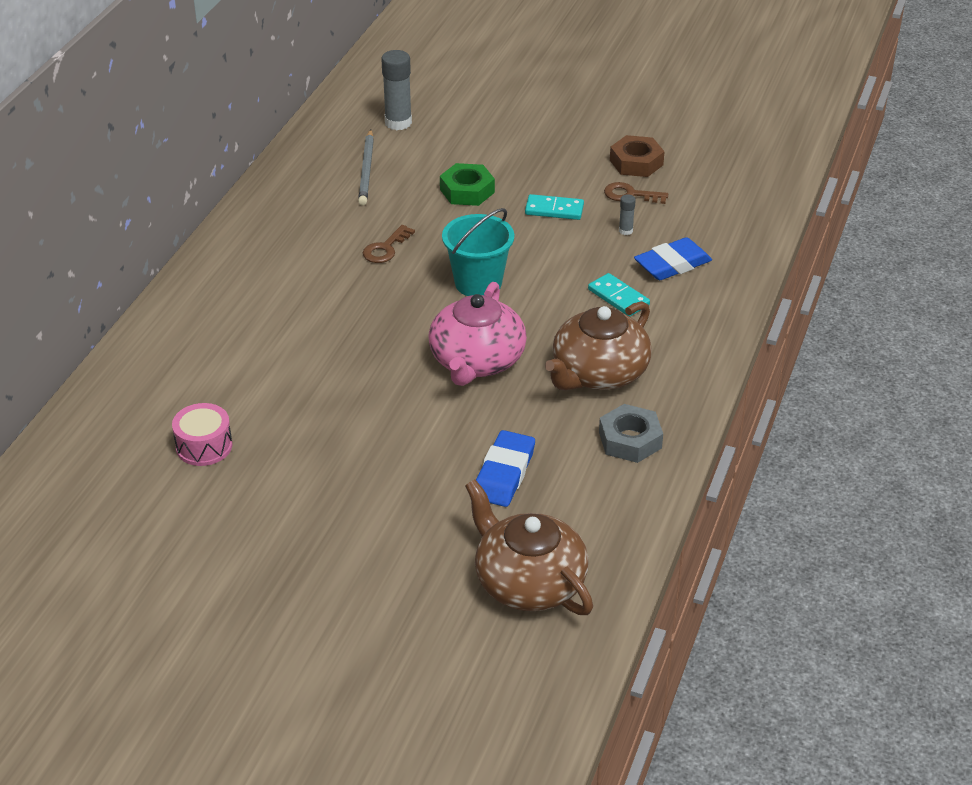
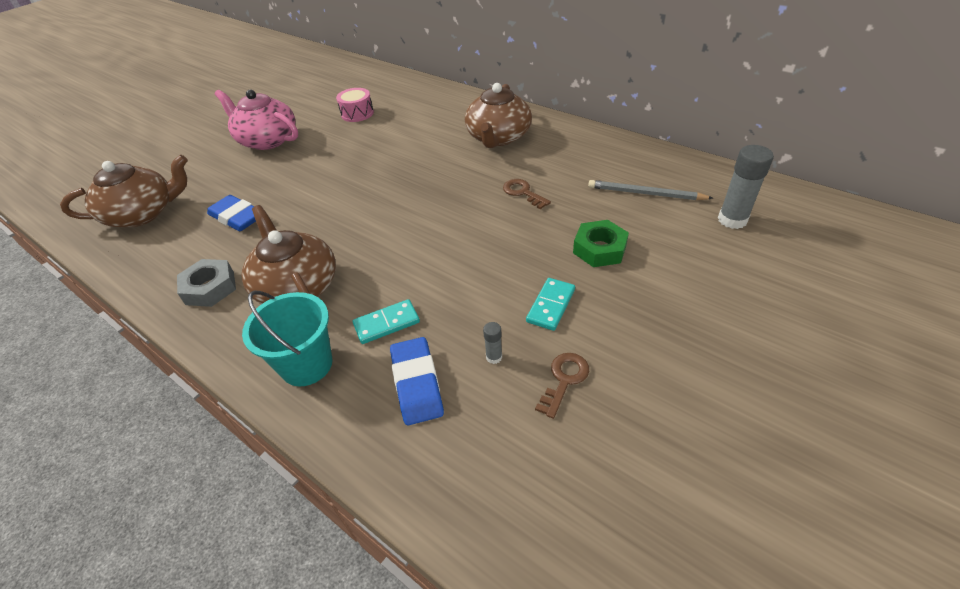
camera: 110 degrees right, 5 degrees up
pink teapot [429,282,527,386] -> pink teapot moved to [215,90,298,150]
turquoise bucket [442,208,514,296] -> turquoise bucket moved to [242,291,332,386]
brown nut [610,135,665,177] -> none
none -> brown teapot [465,83,532,148]

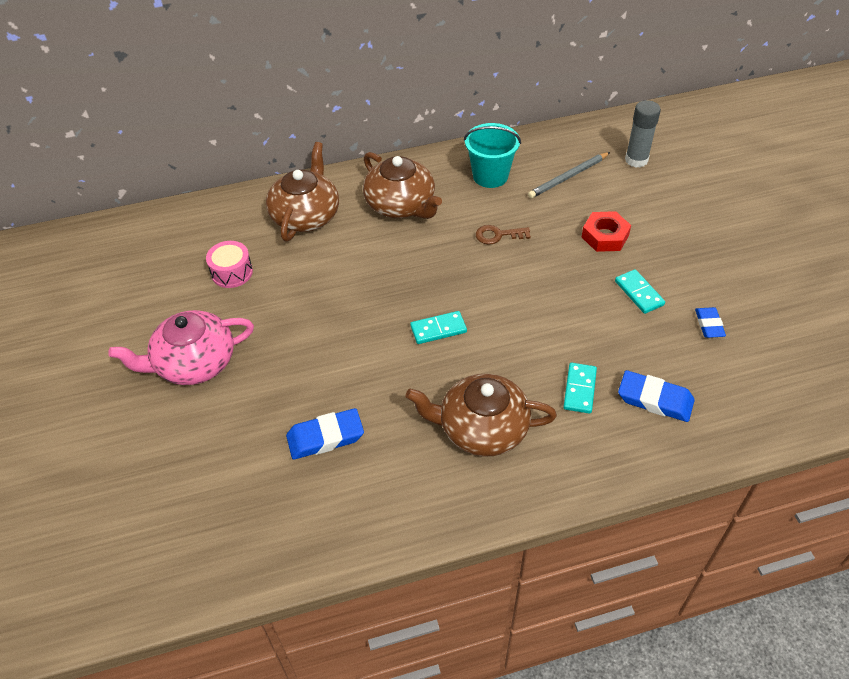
camera: 55 degrees left, 5 degrees up
brown teapot [60,155,188,227] -> brown teapot moved to [266,142,339,242]
grey nut [177,259,236,307] -> none
turquoise bucket [242,291,332,386] -> turquoise bucket moved to [464,123,521,188]
grey glue stick [483,322,502,364] -> none
brown key [535,353,589,419] -> blue eraser [695,307,726,338]
green nut [573,220,629,267] -> red nut [582,211,631,252]
none -> turquoise domino [410,311,467,344]

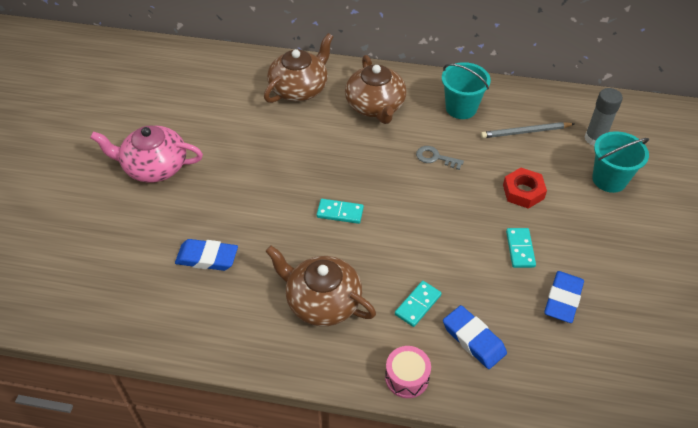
camera: 25 degrees right, 0 degrees up
pink drum [206,241,253,288] -> pink drum moved to [385,346,431,398]
brown key [476,225,531,245] -> grey key [416,146,464,170]
blue eraser [695,307,726,338] -> blue eraser [544,271,584,323], size x1.58
none -> turquoise bucket [592,131,649,193]

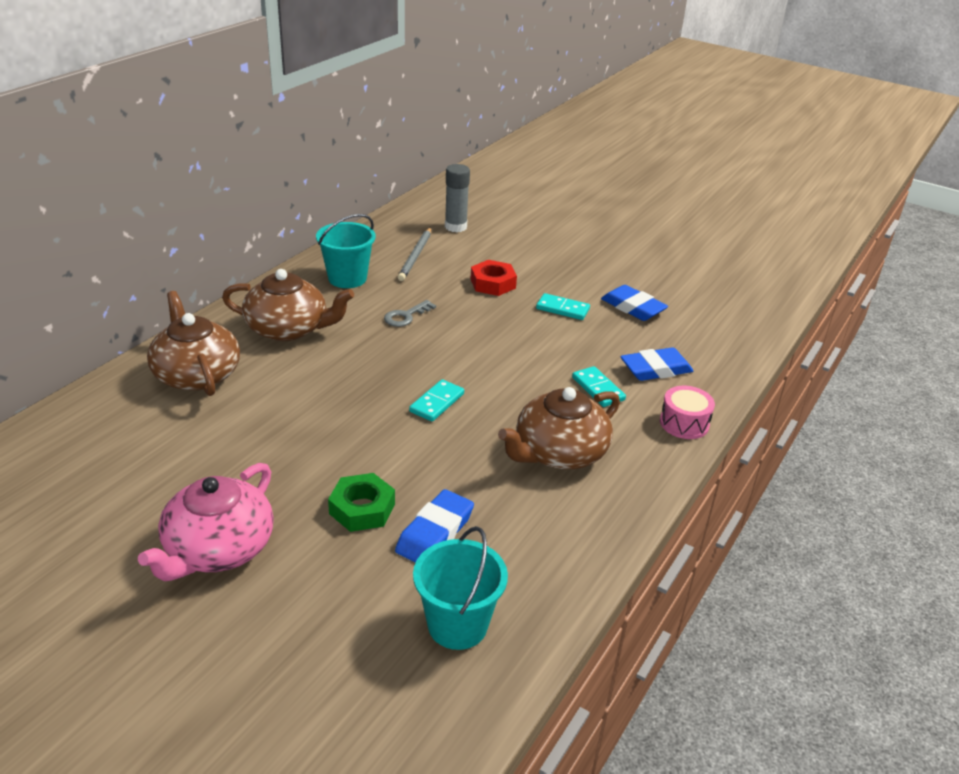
camera: 70 degrees left, 15 degrees down
turquoise bucket [592,131,649,193] -> turquoise bucket moved to [413,526,508,650]
none -> green nut [328,473,395,532]

